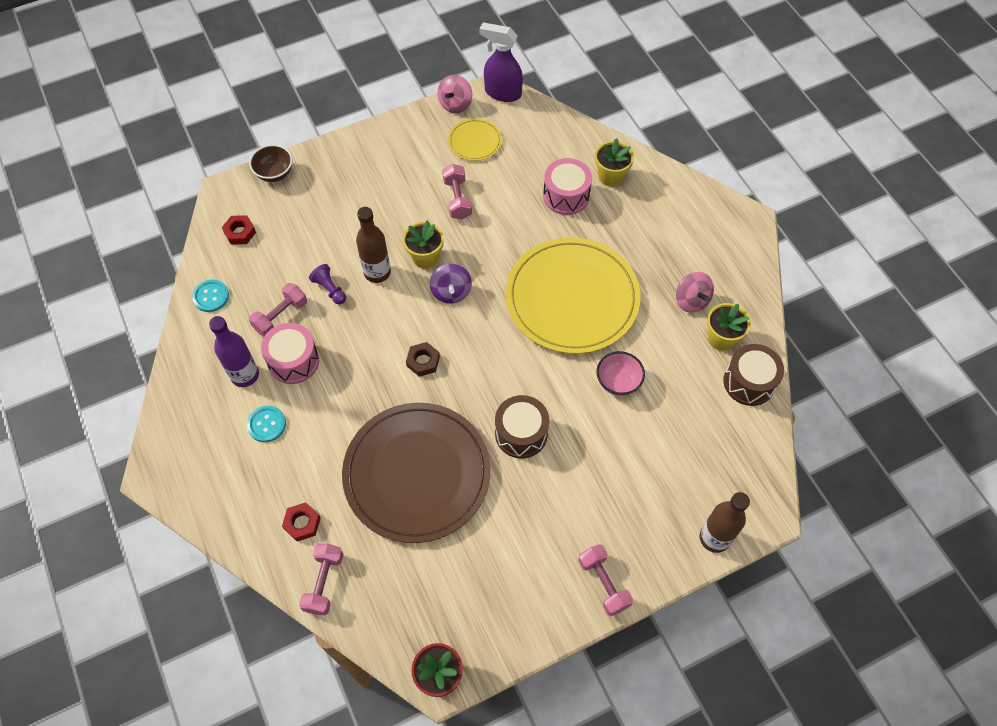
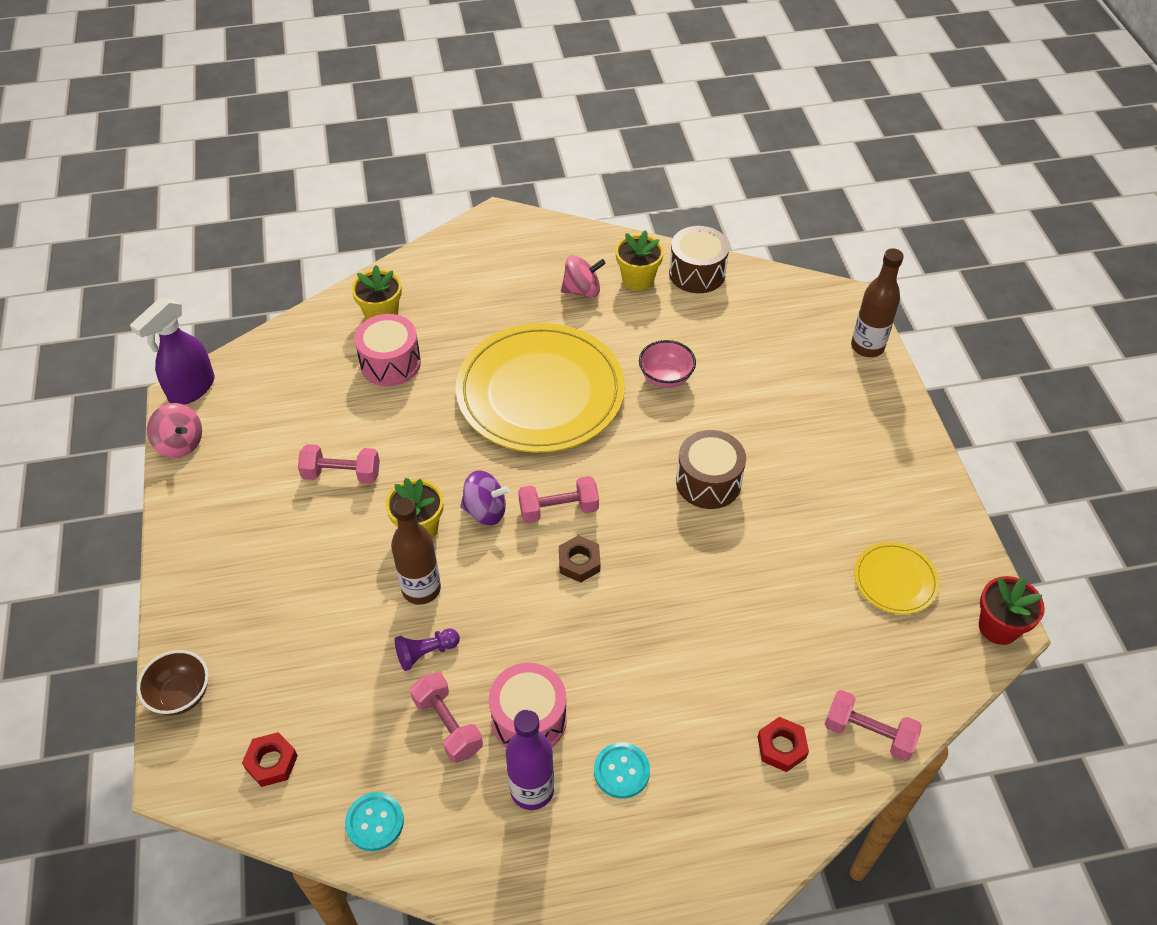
camera: 75 degrees left, 10 degrees down
brown plate [342,403,491,543] -> none
yellow plate [448,118,502,161] -> yellow plate moved to [854,542,939,614]
pink dumbbell [578,544,633,616] -> pink dumbbell moved to [518,476,599,523]

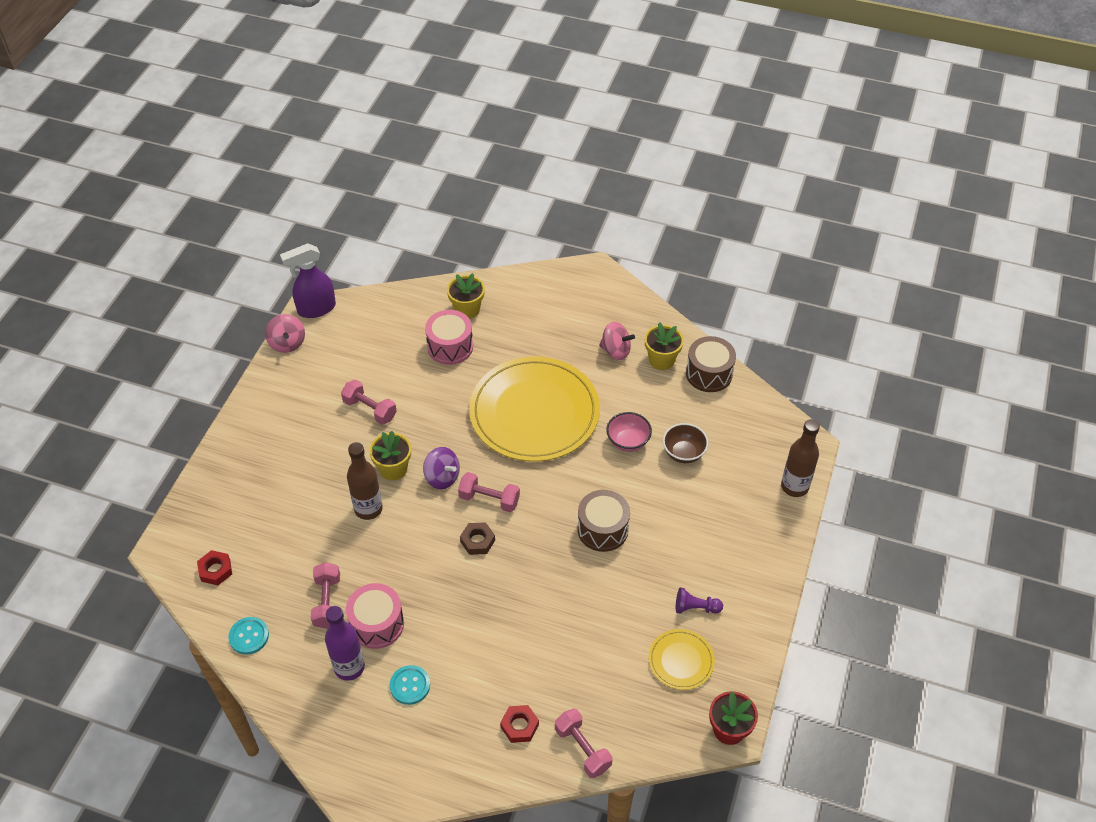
camera: 30 degrees right, 0 degrees up
brown bowl [137,650,209,716] -> brown bowl moved to [663,423,709,463]
purple pawn [395,629,460,671] -> purple pawn moved to [676,587,723,614]

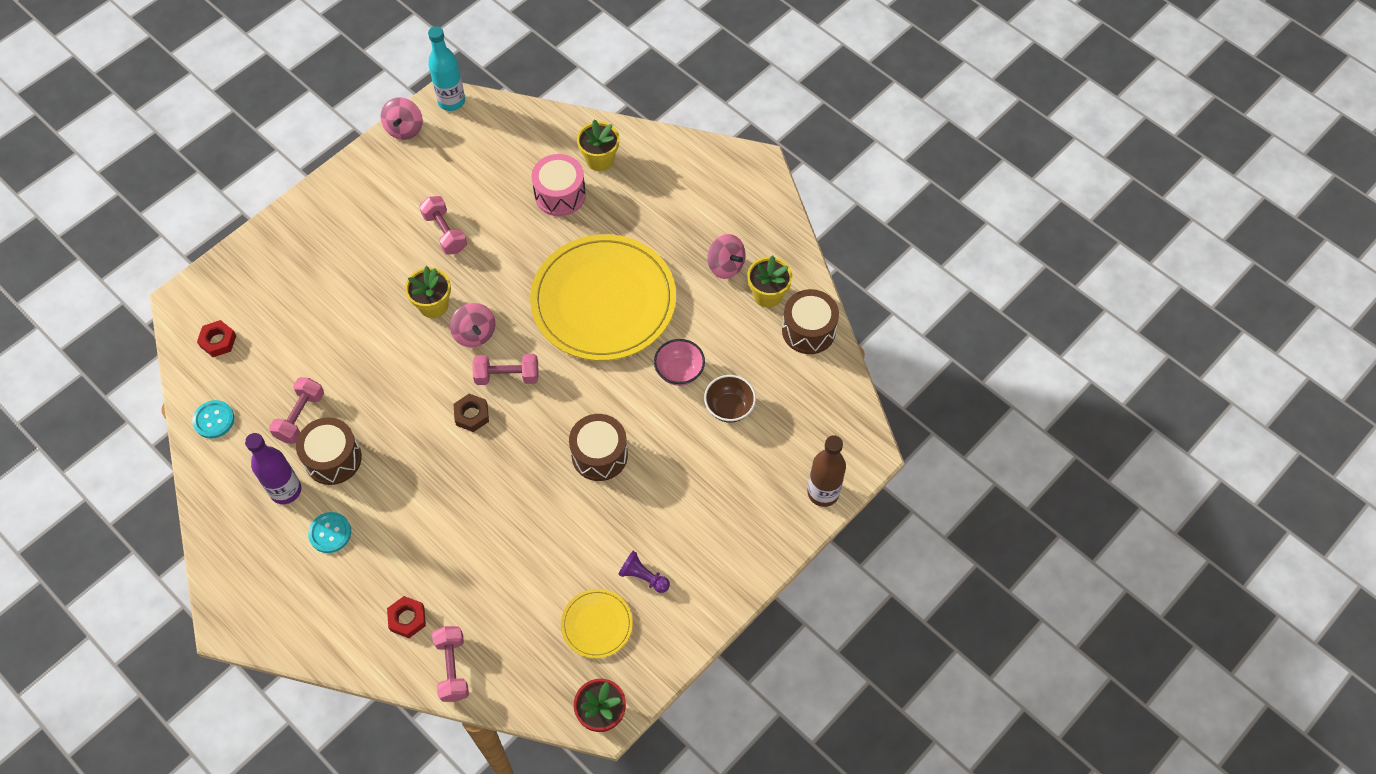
camera: 25 degrees right, 10 degrees up
purple spray bottle [280,243,336,318] -> turquoise bottle [428,26,465,111]
pink drum [346,583,404,649] -> brown drum [296,417,362,485]
brown bottle [347,442,383,520] -> none
purple spinning top [423,447,460,489] -> pink spinning top [450,303,495,347]
pink dumbbell [458,472,520,512] -> pink dumbbell turned 45 degrees counterclockwise [472,354,539,385]

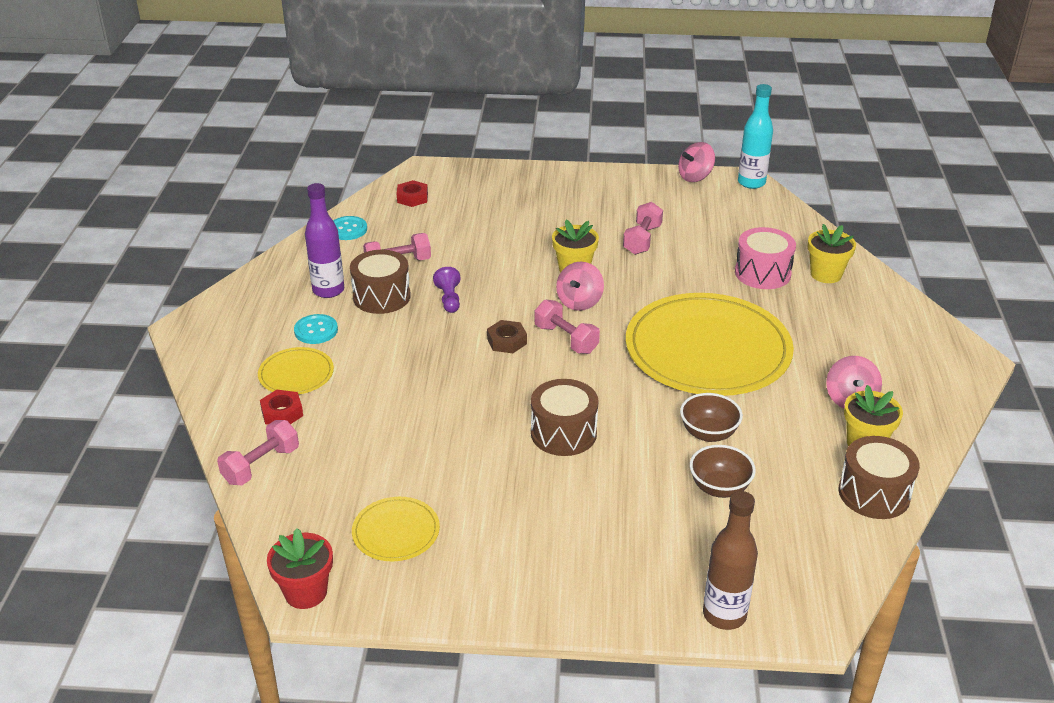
camera: 50 degrees right, 25 degrees down
purple pawn [618,551,670,593] -> purple pawn moved to [433,267,461,313]
pink bowl [654,339,705,386] -> brown bowl [680,393,743,442]
none -> yellow plate [258,347,334,394]

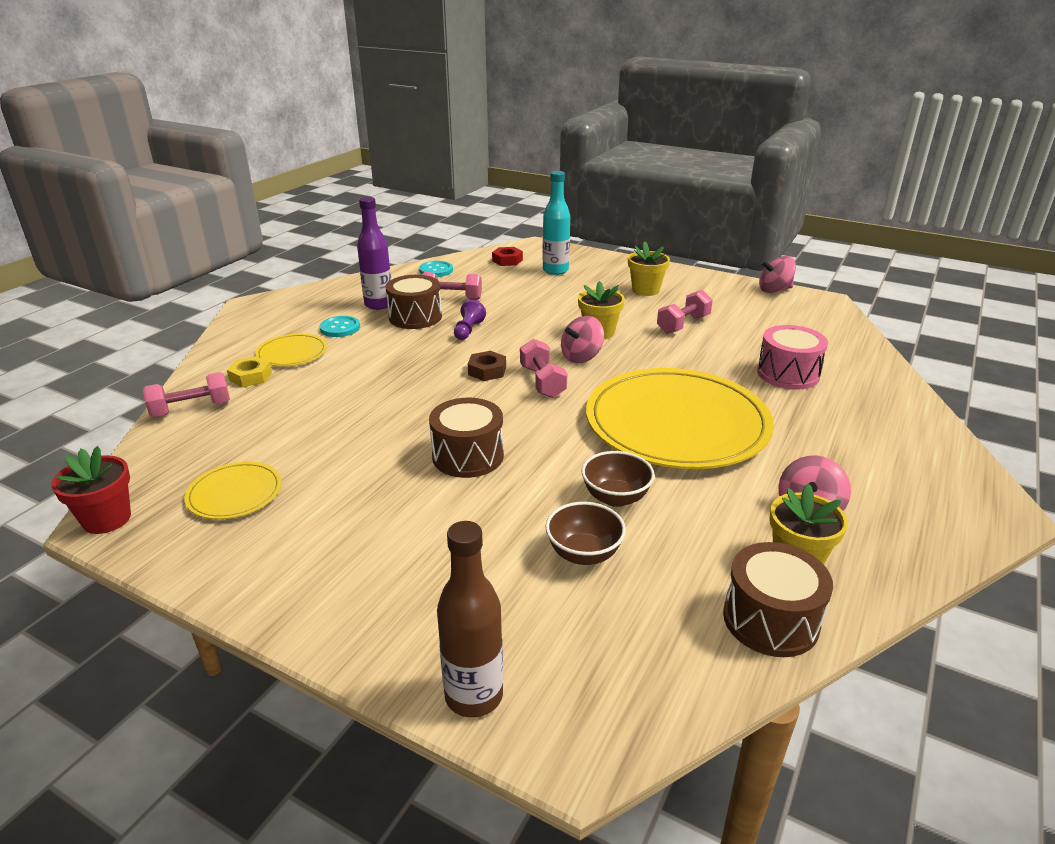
camera: 25 degrees right, 5 degrees down
red nut [260,390,303,425] -> yellow nut [227,356,272,387]
turquoise bottle [738,84,773,189] -> turquoise bottle moved to [542,171,570,275]
yellow flower pot [808,224,856,283] -> yellow flower pot moved to [628,241,670,296]

